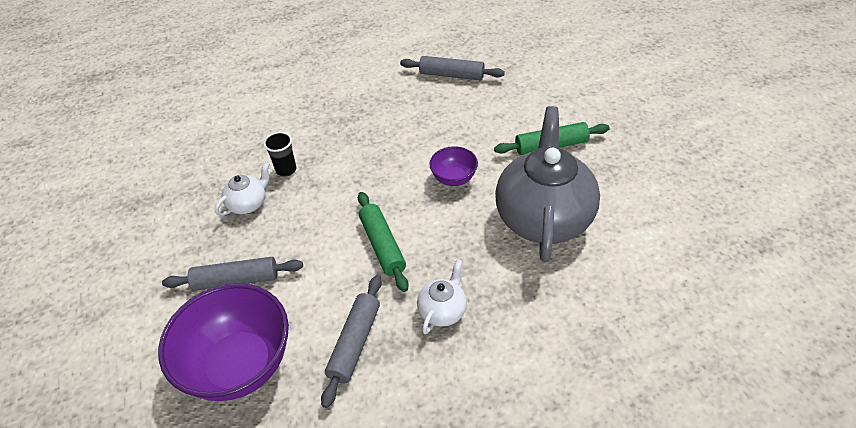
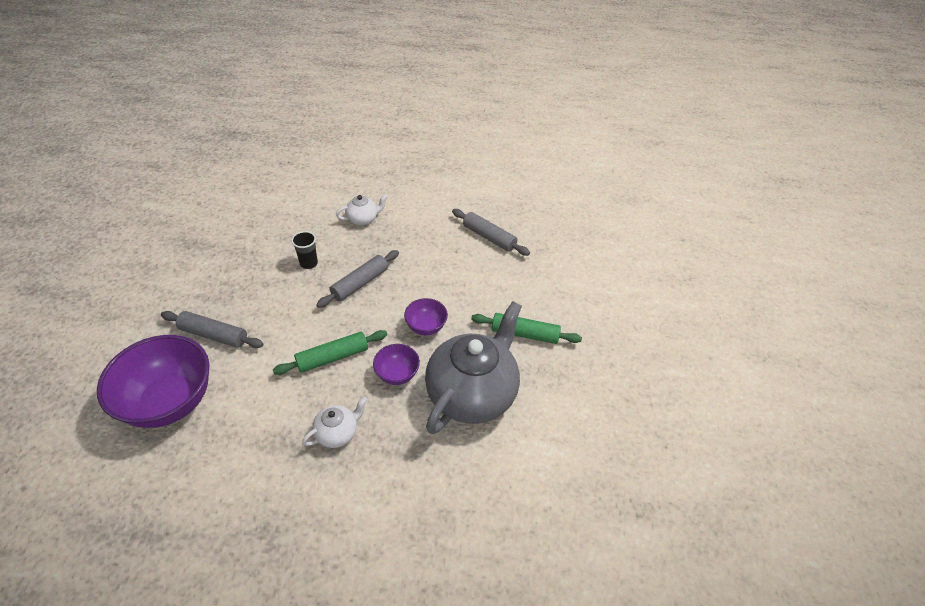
camera: 20 degrees right, 0 degrees up
white teapot [215,162,270,216] -> white teapot moved to [336,194,388,226]
grey rolling pin [321,275,382,408] -> grey rolling pin moved to [316,250,399,308]
green rolling pin [358,192,409,292] -> green rolling pin turned 60 degrees clockwise [273,330,387,375]
none -> purple bowl [373,344,420,385]

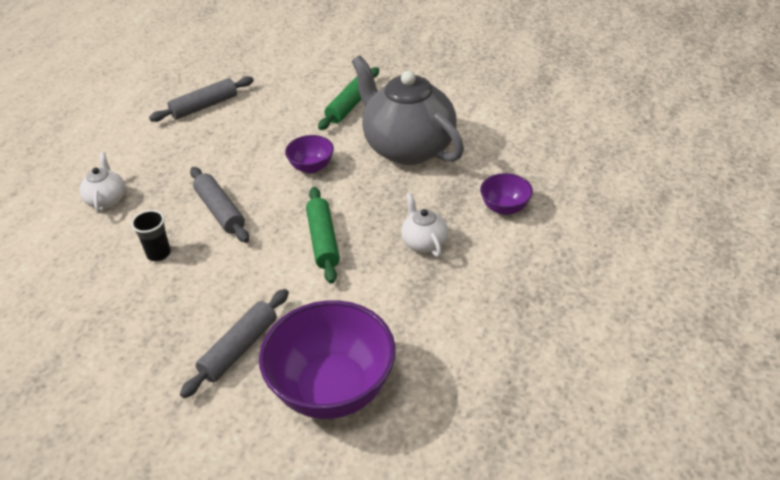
camera: 70 degrees left, 5 degrees down
purple bowl [373,344,420,385] -> purple bowl moved to [480,173,533,215]

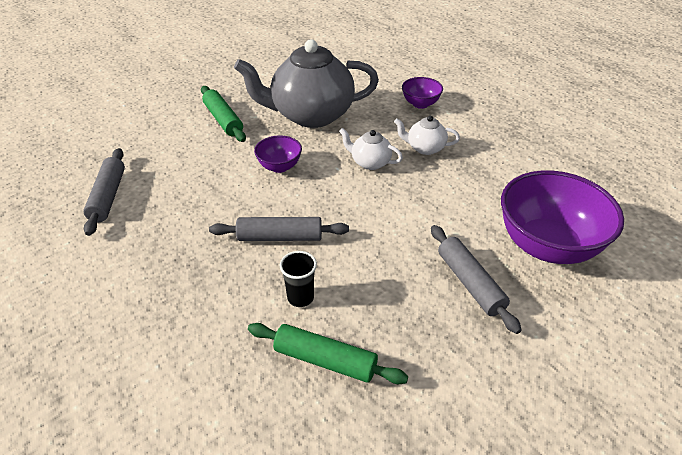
camera: 60 degrees left, 0 degrees up
white teapot [80,152,125,213] -> white teapot moved to [339,128,403,170]
green rolling pin [306,187,340,284] -> green rolling pin moved to [248,323,408,384]

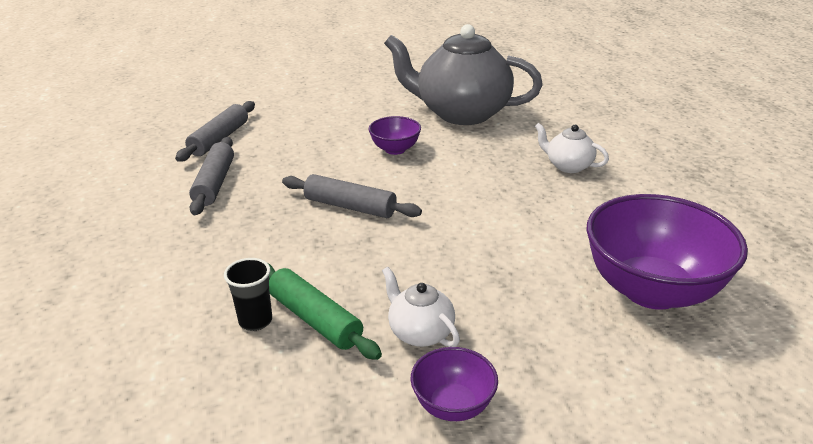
camera: 25 degrees right, 10 degrees down
green rolling pin [201,86,246,142] -> none
black cup [280,251,317,307] -> black cup moved to [224,258,272,331]
white teapot [339,128,403,170] -> white teapot moved to [382,267,460,347]
purple bowl [402,77,443,109] -> purple bowl moved to [410,347,498,421]
grey rolling pin [431,225,522,334] -> grey rolling pin moved to [189,137,234,215]

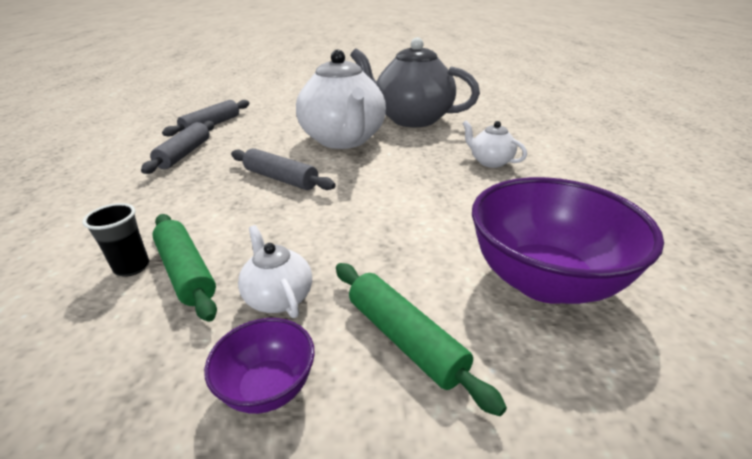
camera: 10 degrees right, 0 degrees up
purple bowl [369,116,421,155] -> white teapot [296,50,386,149]
none -> green rolling pin [336,263,507,416]

